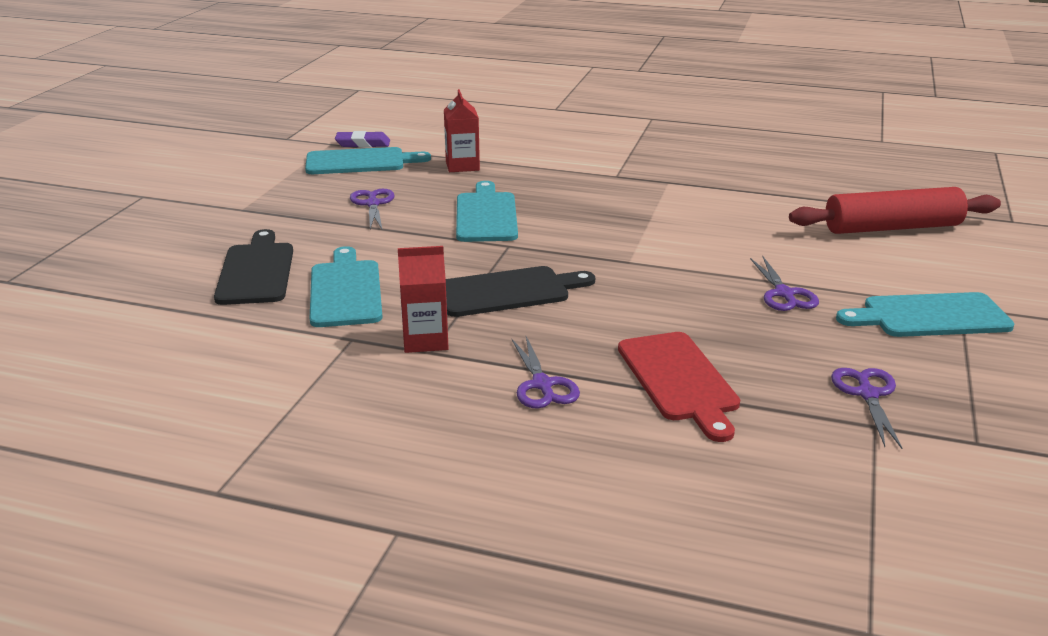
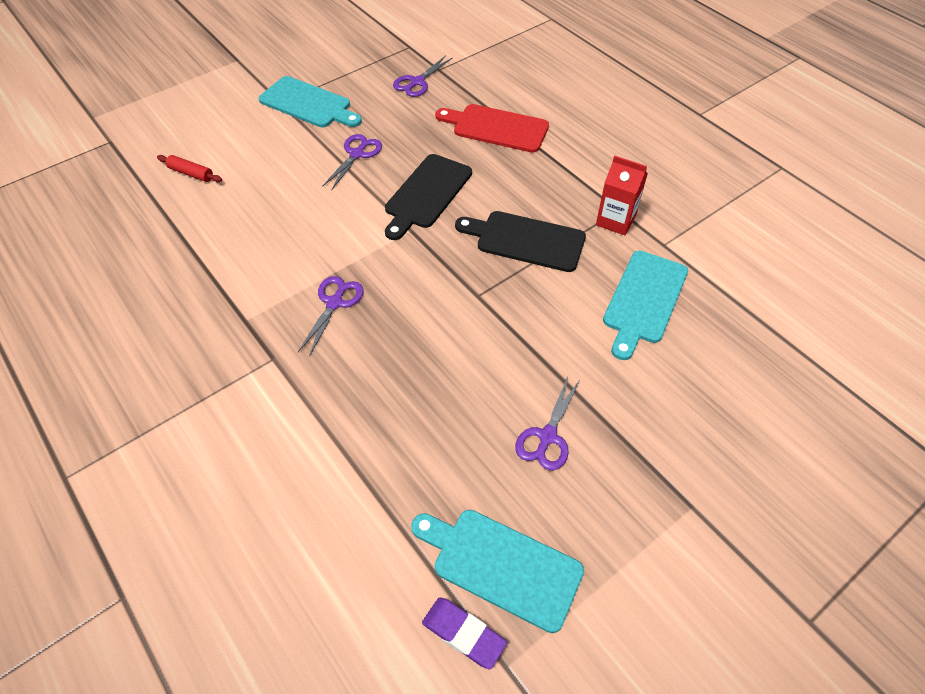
camera: 145 degrees left, 25 degrees up
black cutting board [214,229,293,305] -> black cutting board moved to [385,154,472,240]
red carton [444,89,480,172] -> none
turquoise cutting board [456,181,518,242] -> none
purple scissors [512,336,580,409] -> purple scissors moved to [298,276,363,357]
red cutting board [618,332,740,442] -> red cutting board turned 90 degrees counterclockwise [435,104,549,153]
red rolling pin [789,187,1001,234] -> red rolling pin [157,155,222,182], size x0.42

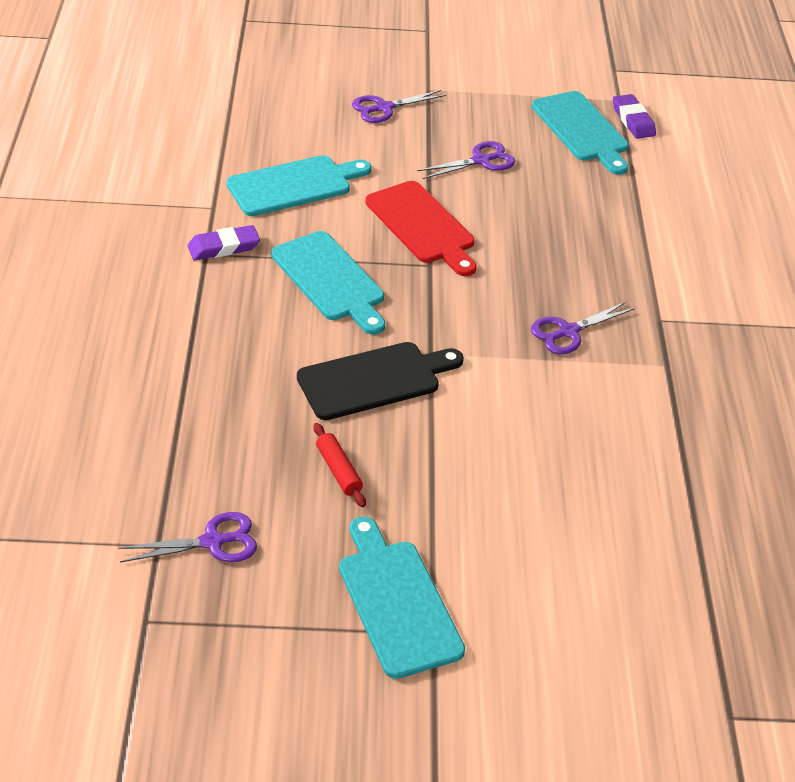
camera: 145 degrees left, 10 degrees down
red rolling pin [157,155,222,182] -> red rolling pin moved to [314,423,366,507]
purple scissors [322,134,382,191] -> purple scissors moved to [352,90,446,123]
red cutting board [435,104,549,153] -> red cutting board moved to [365,181,476,276]
black cutting board [455,211,586,272] -> turquoise cutting board [271,231,385,334]
red carton [596,156,648,236] -> purple eraser [187,225,260,260]

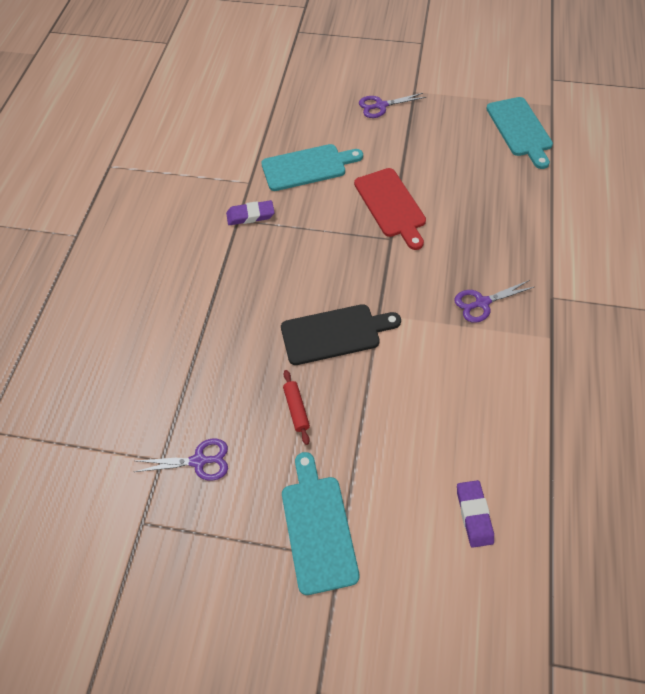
camera: 15 degrees right, 15 degrees up
turquoise cutting board [271,231,385,334] -> none
purple scissors [417,141,515,179] -> none
purple eraser [613,94,656,139] -> purple eraser moved to [457,480,494,548]

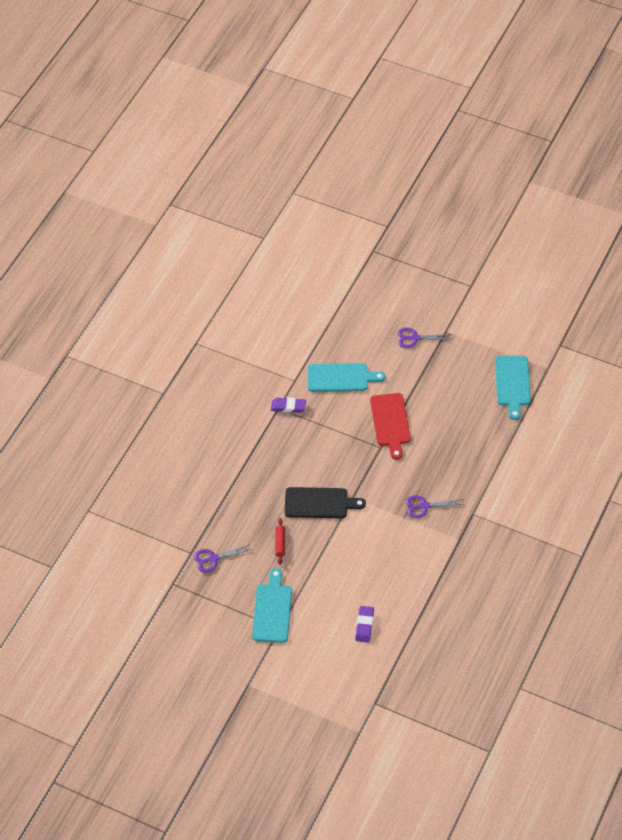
camera: 15 degrees right, 5 degrees down
purple scissors [134,439,228,481] -> purple scissors turned 150 degrees clockwise [194,544,252,573]

